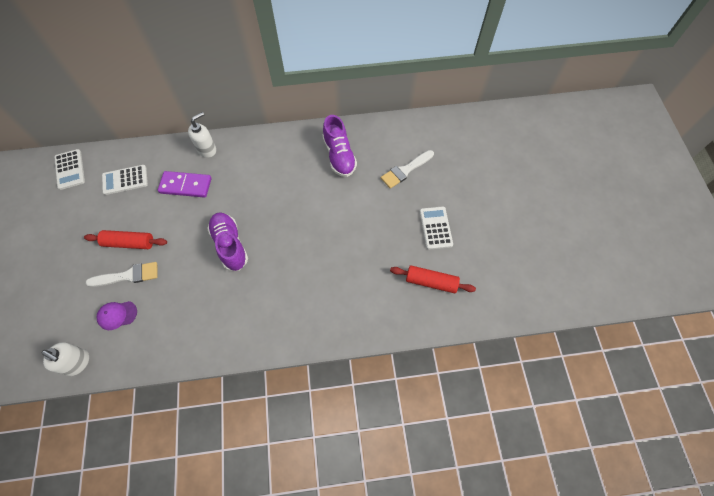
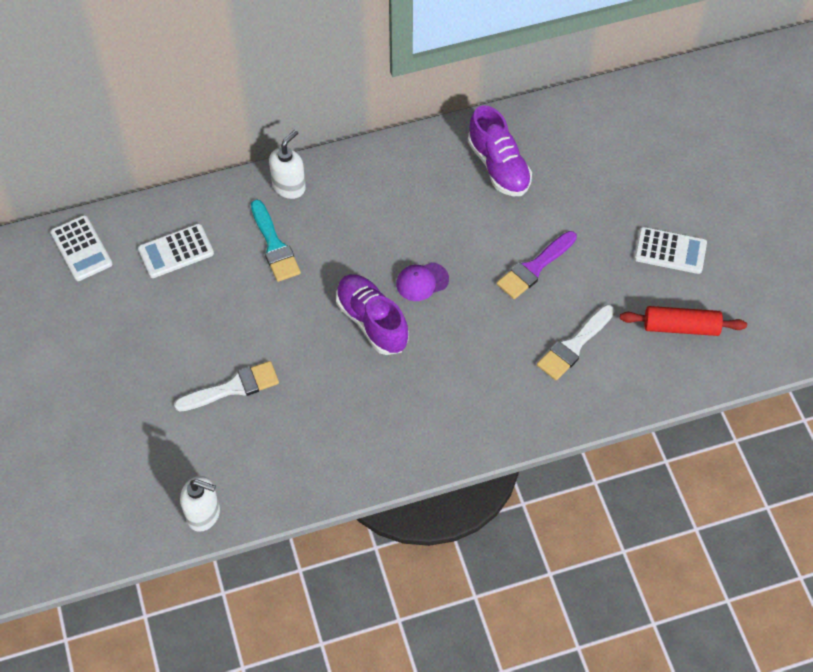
camera: 10 degrees left, 5 degrees down
red rolling pin [84,230,167,249] -> none
purple cap [96,301,137,330] -> purple cap moved to [396,262,449,301]
purple domino [158,171,211,198] -> turquoise brush [251,200,301,282]
white brush [381,150,434,189] -> white brush moved to [537,305,615,380]
white calculator [419,206,453,250] -> white calculator turned 120 degrees clockwise [634,227,707,274]
none -> purple brush [497,231,577,299]

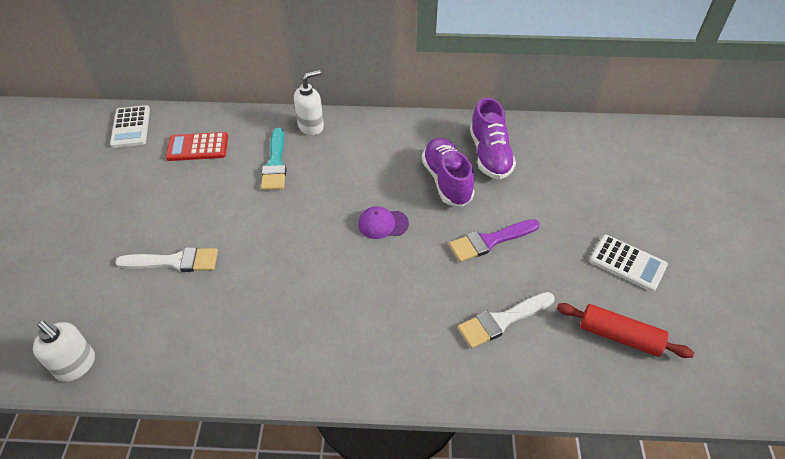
camera: 20 degrees right, 10 degrees down
white calculator [138,224,214,278] -> red calculator [166,132,228,161]
purple shoe [336,274,409,355] -> purple shoe moved to [422,138,475,207]

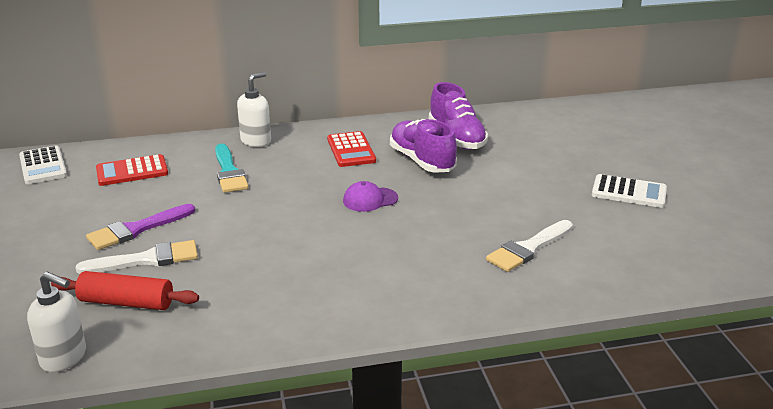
camera: 15 degrees left, 20 degrees down
purple brush [449,219,540,262] -> purple brush moved to [86,204,195,250]
red rolling pin [557,303,694,358] -> red rolling pin moved to [51,271,199,310]
none -> red calculator [327,131,376,167]

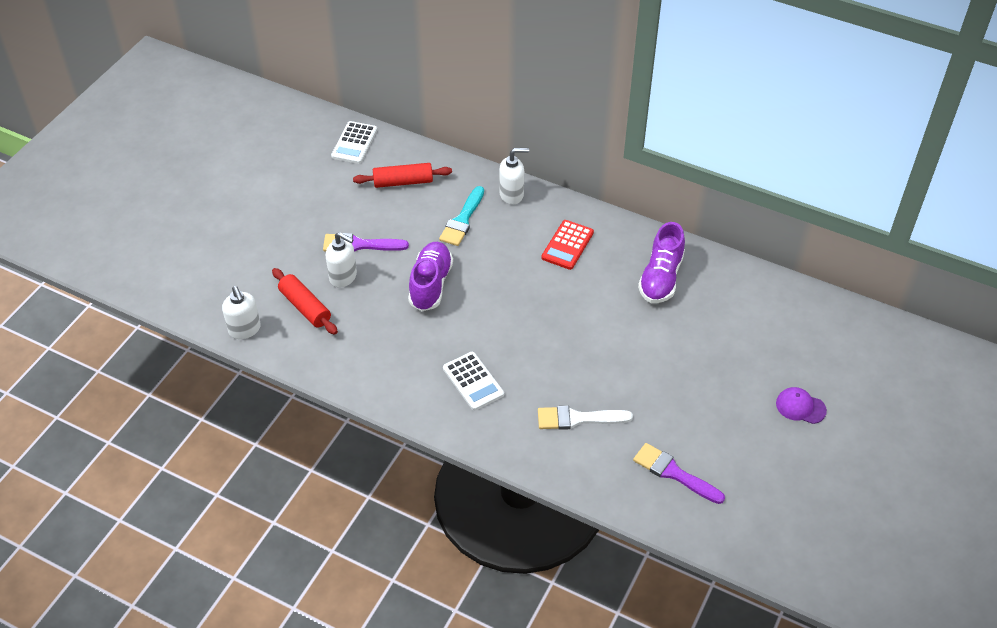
camera: 40 degrees right, 20 degrees up
white brush [76,240,198,274] -> white soap dispenser [326,232,357,288]
red calculator [96,154,168,186] -> red rolling pin [353,163,452,188]
purple cap [343,181,398,212] -> purple cap moved to [776,387,827,424]
purple shoe [390,119,457,173] -> purple shoe moved to [408,242,453,311]
white calculator [592,174,667,208] -> white calculator moved to [443,352,504,411]
none -> purple brush [633,443,725,504]

